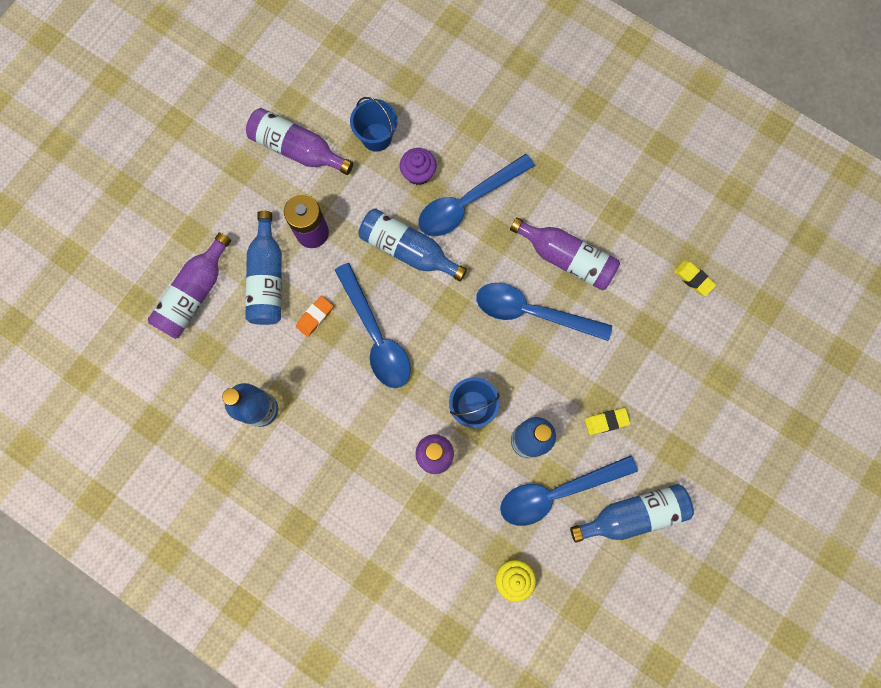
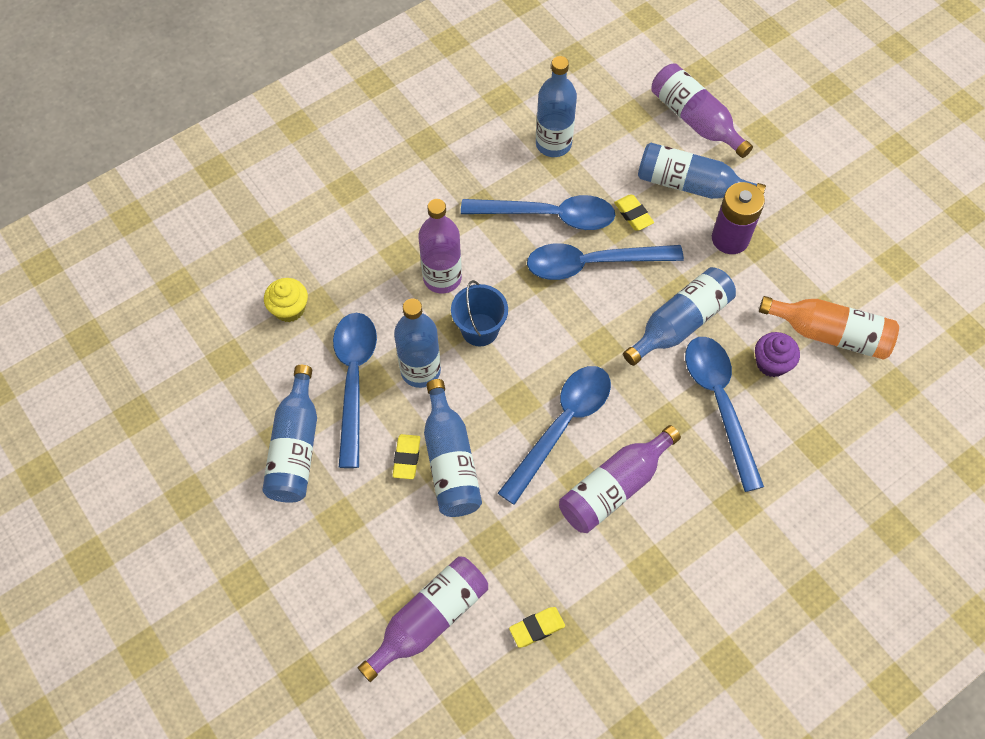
camera: 110 degrees right, 15 degrees down
purple bottle [246,108,353,175] -> purple bottle moved to [358,556,488,682]
orange eraser [296,296,333,337] -> yellow eraser [614,195,654,231]
blue bucket [350,97,397,152] -> orange bottle [759,296,899,360]
none -> blue bottle [424,379,482,517]
none -> blue spoon [461,195,615,230]

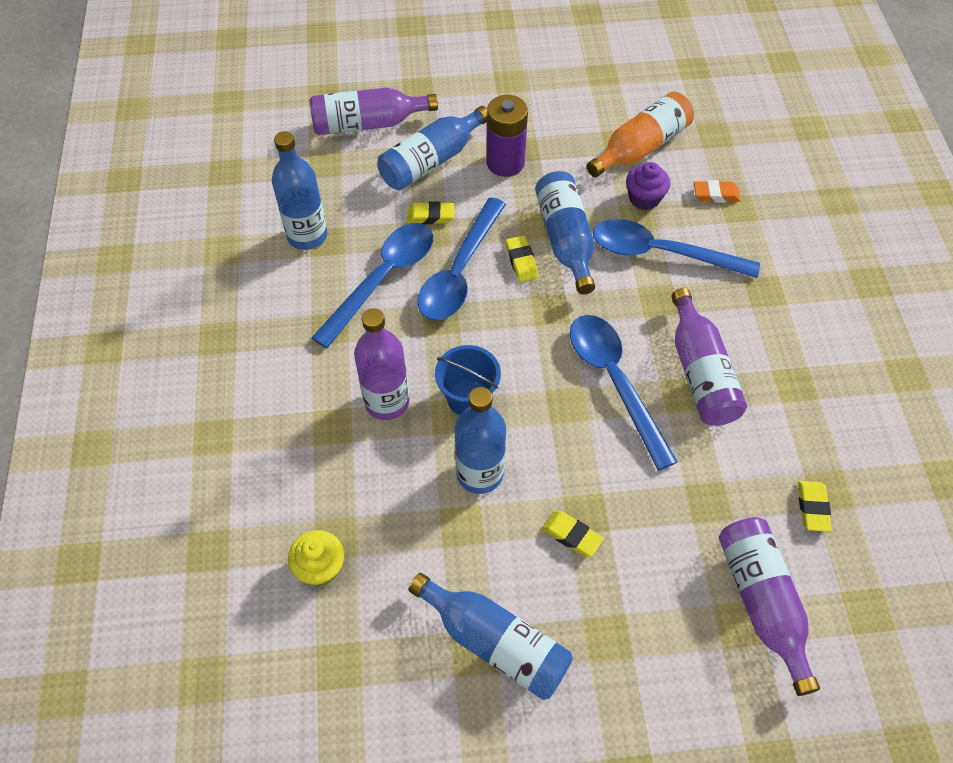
camera: 60 degrees left, 5 degrees down
blue spoon [333,313,377,468] -> none
blue bottle [424,379,482,517] -> none
none -> yellow eraser [506,235,539,282]
none -> orange eraser [694,180,741,203]

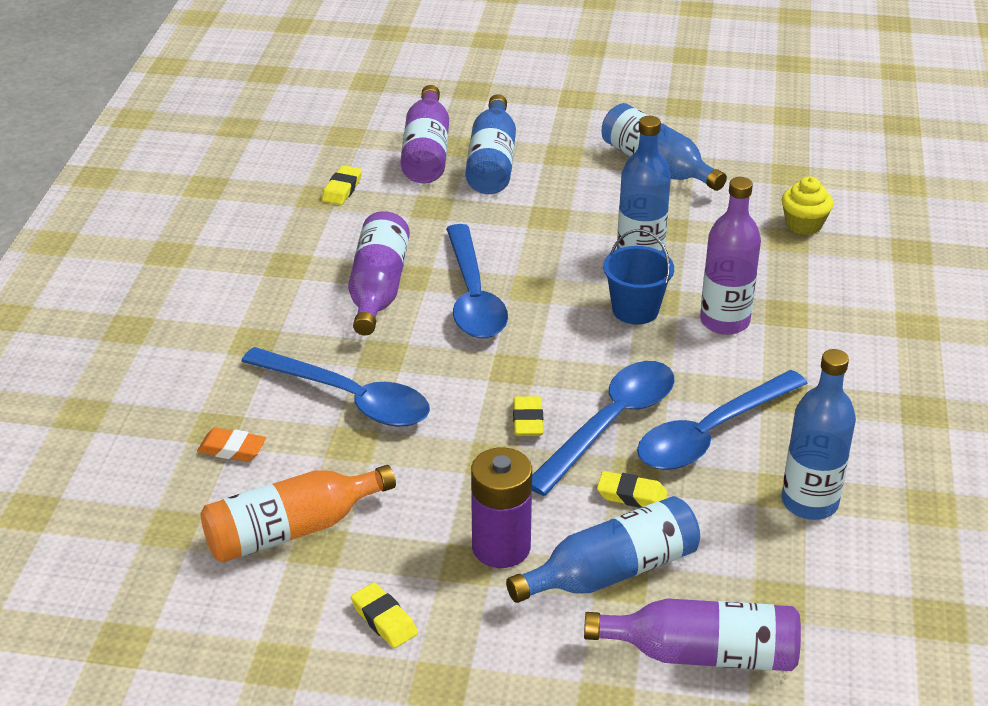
camera: 165 degrees left, 20 degrees down
blue bottle [535,171,595,294] -> blue bottle moved to [465,94,516,194]
yellow eraser [542,511,604,557] -> yellow eraser moved to [351,583,418,648]
purple cupcake [626,162,670,210] -> none

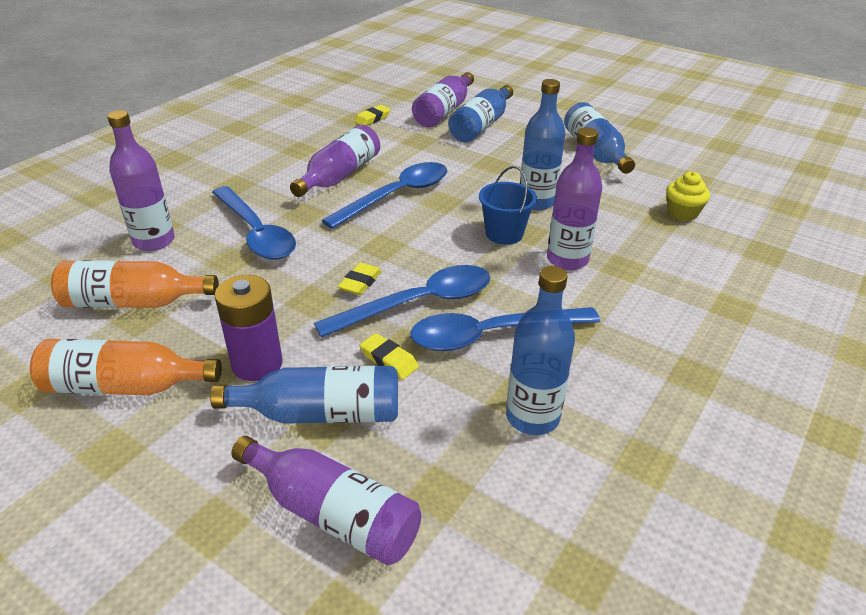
camera: 25 degrees right, 0 degrees up
orange eraser [197,428,266,462] -> purple bottle [107,110,175,251]
yellow eraser [351,583,418,648] -> orange bottle [30,339,222,395]
blue spoon [446,224,508,338] -> blue spoon turned 150 degrees counterclockwise [322,162,447,229]

